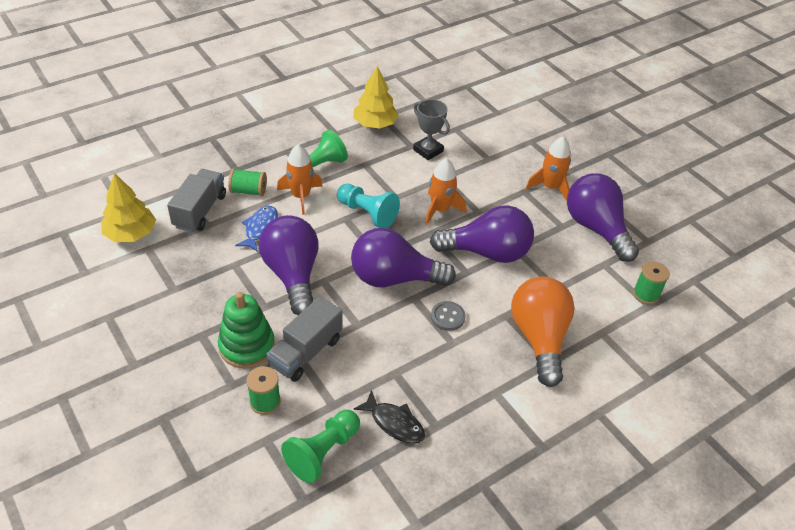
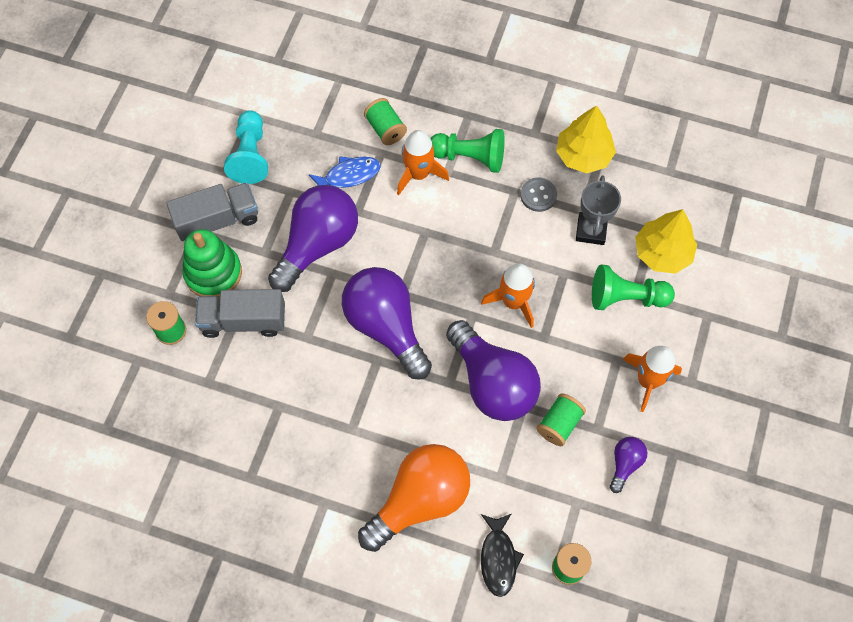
camera: 55 degrees right, 20 degrees up
yellow tree [101,173,156,242] -> yellow tree moved to [635,209,697,274]
grey truck [167,169,226,232] -> grey truck moved to [166,182,258,241]
green pawn [281,410,360,483] -> green pawn moved to [592,264,675,310]
turquoise pawn [337,184,400,228] -> turquoise pawn moved to [224,110,268,184]
black fish [354,390,425,444] -> black fish moved to [481,514,524,597]
grey button [431,301,466,331] -> grey button moved to [520,178,557,212]
purple light bulb [567,173,639,262] -> purple light bulb [610,437,647,493], size x0.46
none -> green spool [536,393,586,446]

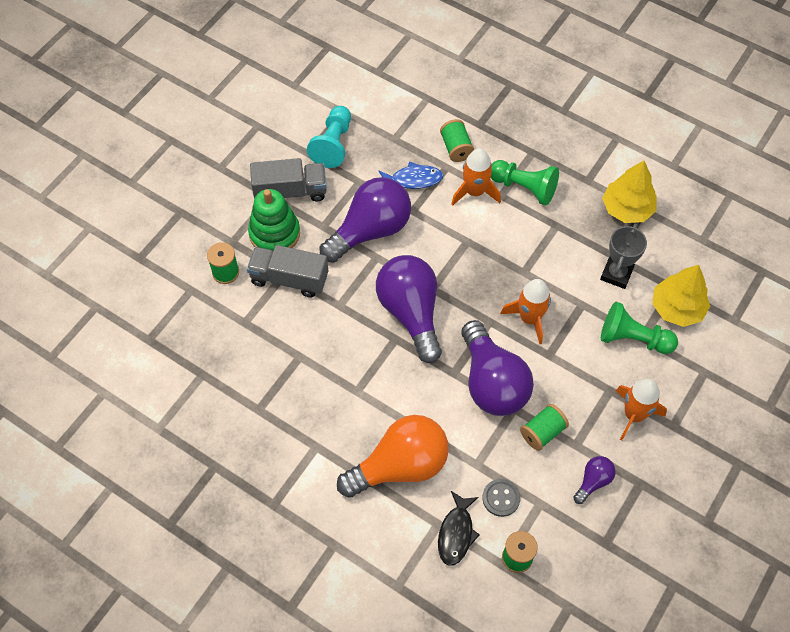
camera: 15 degrees right, 5 degrees down
grey button [520,178,557,212] -> grey button moved to [482,479,521,517]

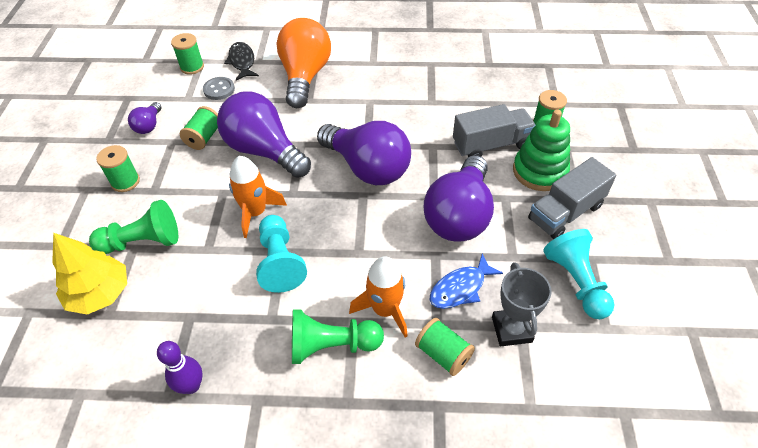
camera: 150 degrees right, 10 degrees down
orange light bulb [337,415,449,498] -> orange light bulb turned 150 degrees clockwise [276,18,331,108]
grey trophy [600,224,647,289] -> grey trophy moved to [492,262,552,346]
yellow tree [602,161,657,223] -> purple bowling pin [157,341,203,394]
orange rocket [616,379,667,441] -> green spool [96,145,140,192]
none -> turquoise pawn [256,215,307,293]

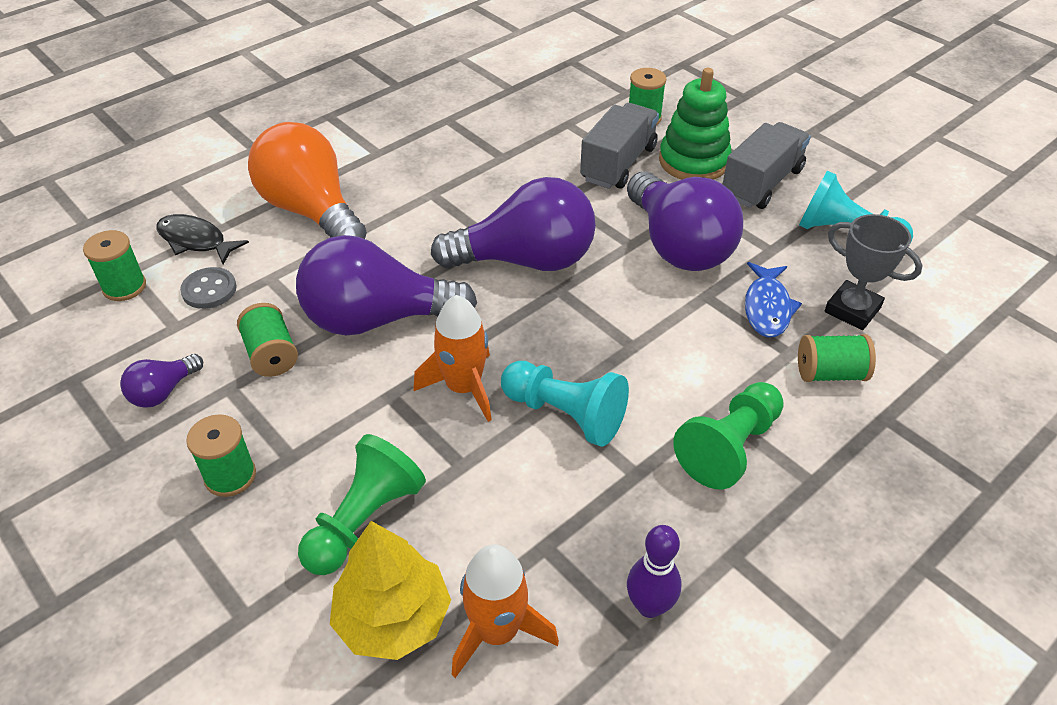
camera: 45 degrees left, 5 degrees down
purple light bulb [128,102,161,134] -> purple light bulb turned 75 degrees clockwise [120,354,203,408]
orange rocket [349,256,408,338] -> orange rocket moved to [452,544,559,678]
grey truck [528,157,616,239] -> grey truck turned 150 degrees counterclockwise [722,122,811,209]

